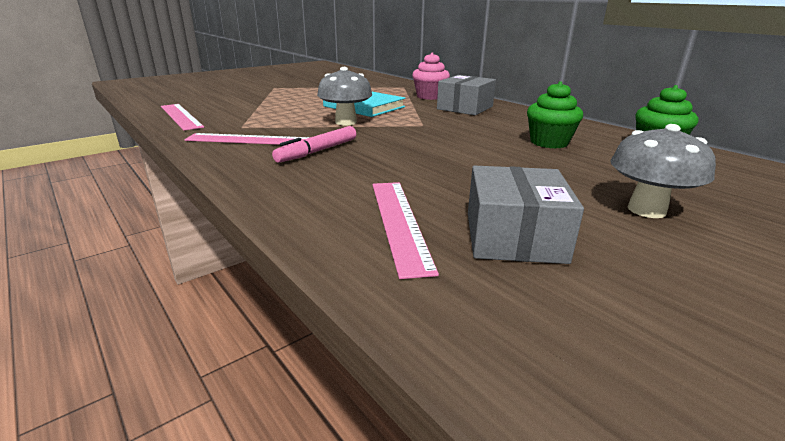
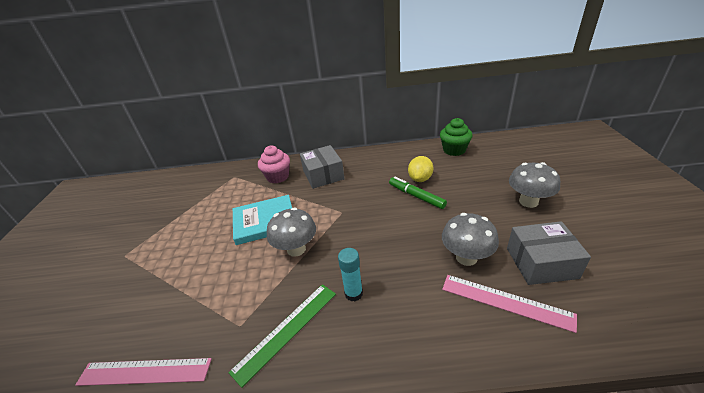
camera: 50 degrees left, 10 degrees up
pink ruler [184,133,310,145] -> green ruler [228,284,336,388]
pink marker [272,126,356,163] -> turquoise glue stick [338,248,363,301]
grey box [468,166,584,264] -> grey box turned 45 degrees counterclockwise [507,221,591,285]
green cupcake [527,81,583,149] -> yellow lemon [408,156,433,182]
none -> green marker [389,177,447,209]
none -> grey mushroom [442,213,499,266]

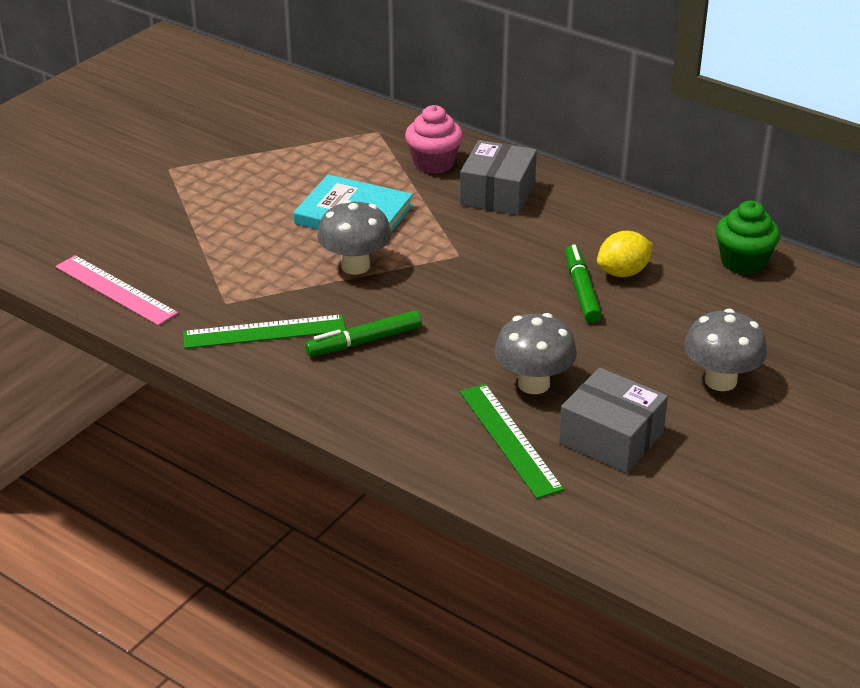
camera: 35 degrees right, 0 degrees up
turquoise glue stick [338,248,363,301] -> green marker [305,311,422,357]
pink ruler [442,275,577,333] -> green ruler [460,384,564,499]

